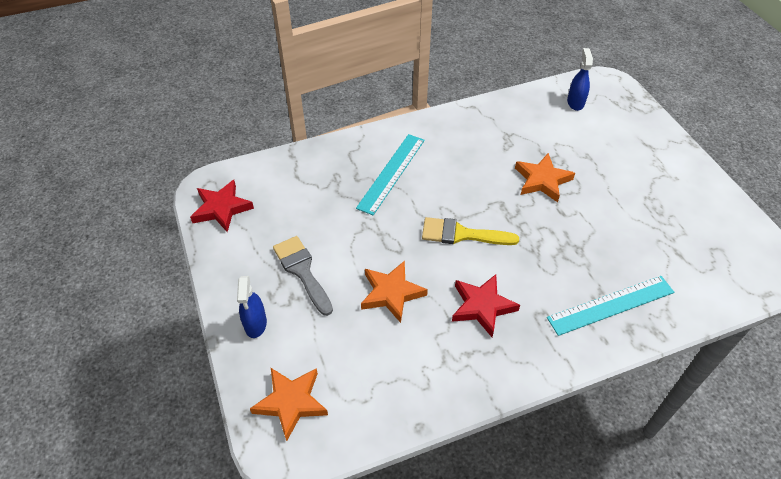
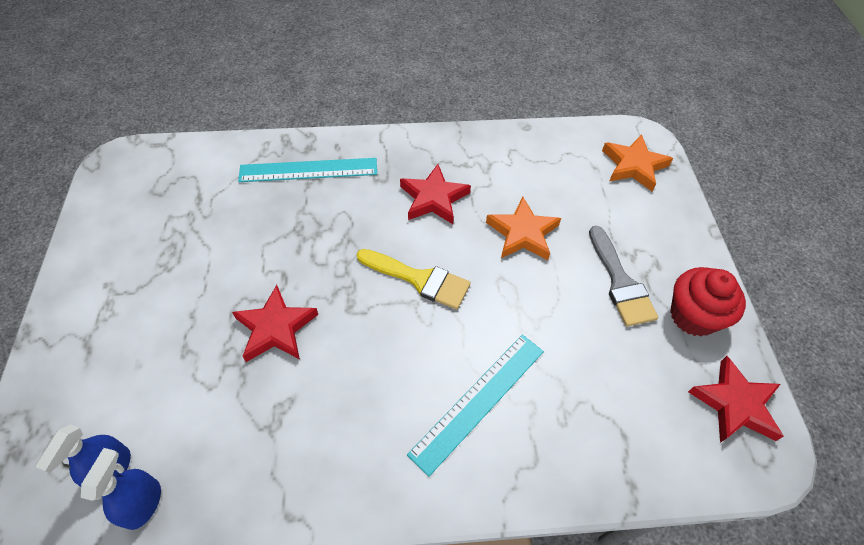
camera: 165 degrees left, 5 degrees up
blue spray bottle [237,276,267,338] -> blue spray bottle moved to [81,448,161,530]
orange star [515,153,575,202] -> red star [232,285,318,362]
none -> red cupcake [670,267,746,337]

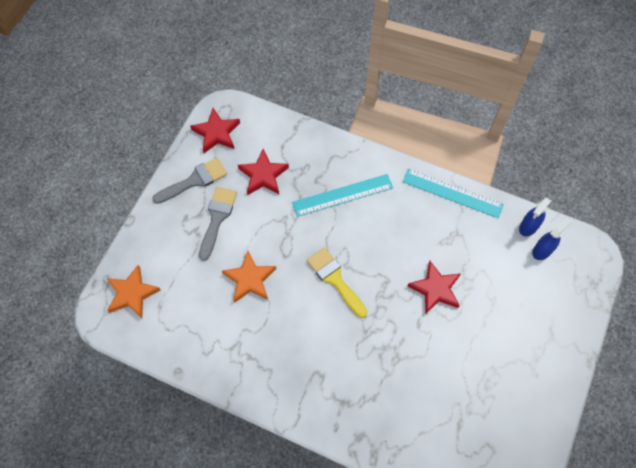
camera: 150 degrees left, 10 degrees up
turquoise ruler [238,158,377,182] -> turquoise ruler moved to [403,168,504,218]
red star [400,164,471,224] -> red star moved to [238,149,289,195]
red cupcake [670,267,746,337] -> grey brush [152,158,227,204]

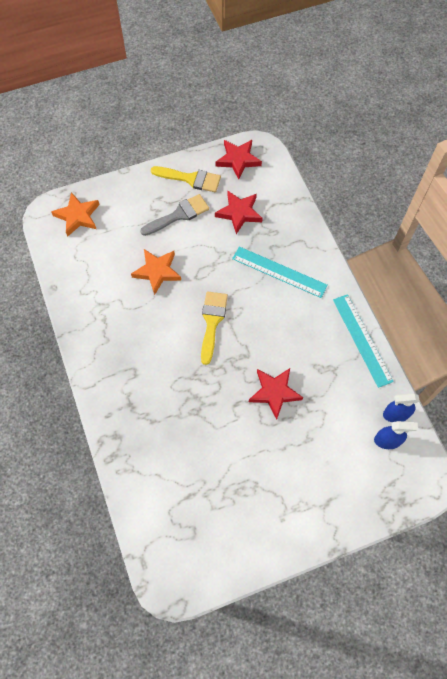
camera: 45 degrees right, 0 degrees up
grey brush [152,158,227,204] -> yellow brush [151,166,221,192]

